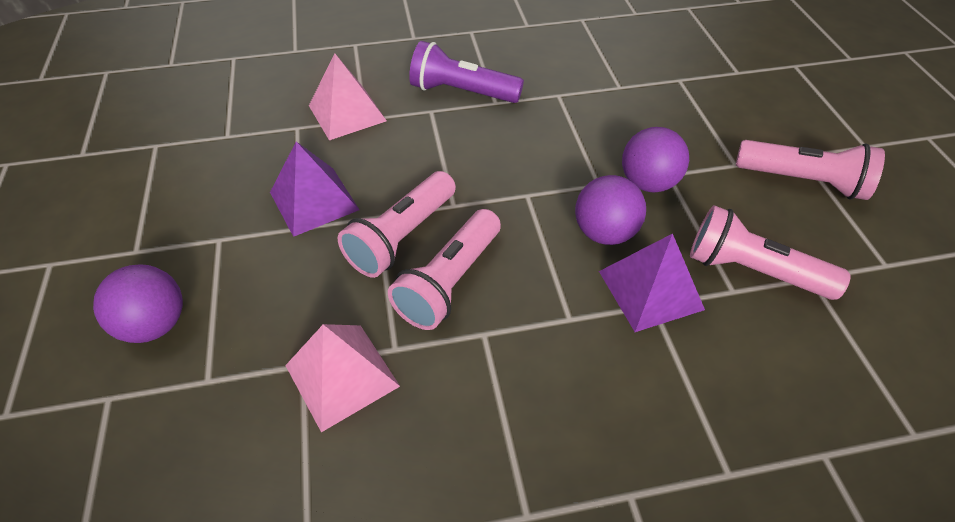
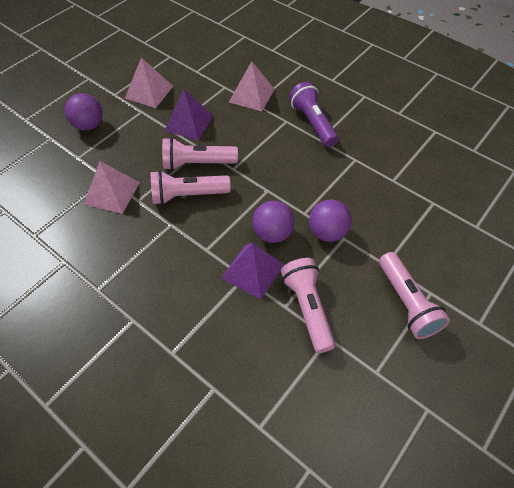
camera: 50 degrees right, 5 degrees up
none -> pink pyramid [125,58,173,108]

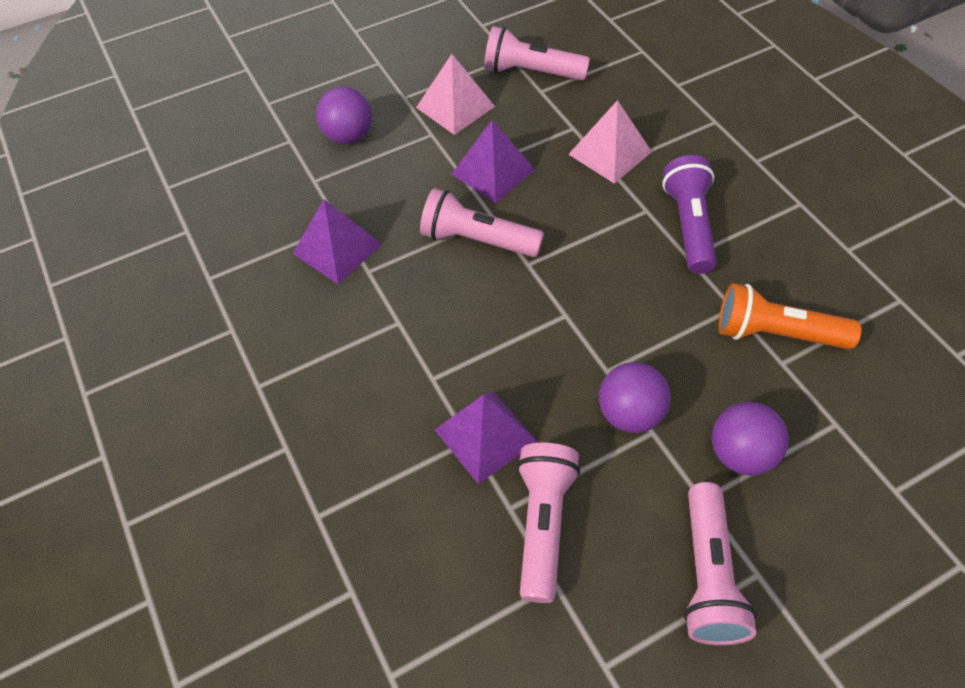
camera: 25 degrees right, 0 degrees up
pink pyramid [84,161,140,214] -> purple pyramid [292,199,382,284]
pink flashlight [151,170,231,205] -> pink flashlight moved to [484,26,590,81]
purple ball [252,201,295,243] -> purple ball moved to [712,402,789,476]
none -> orange flashlight [718,283,862,349]

